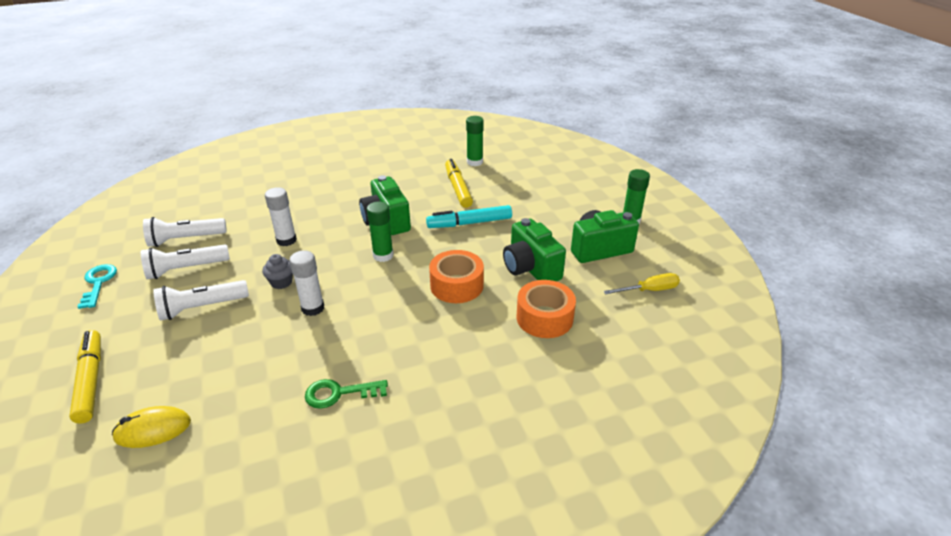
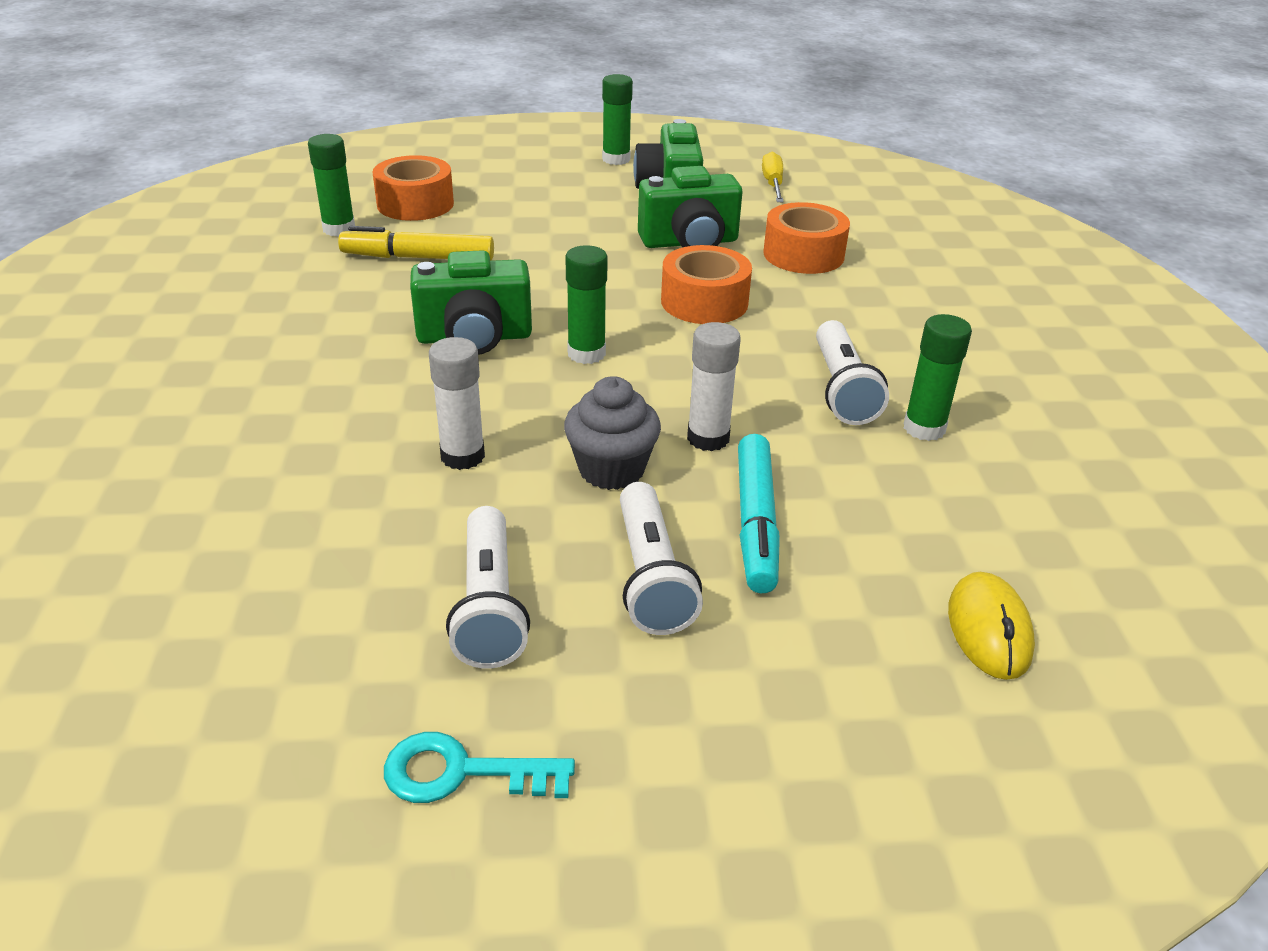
camera: 75 degrees left, 0 degrees up
yellow marker [69,330,101,424] -> none
white flashlight [143,217,227,247] -> white flashlight moved to [816,320,889,425]
grey cupcake [262,254,293,289] -> grey cupcake [564,376,661,490], size x1.51
green key [305,379,388,409] -> green glue stick [903,314,972,441]
turquoise marker [426,205,512,228] -> turquoise marker moved to [738,434,780,593]
none -> orange tape [372,155,454,221]

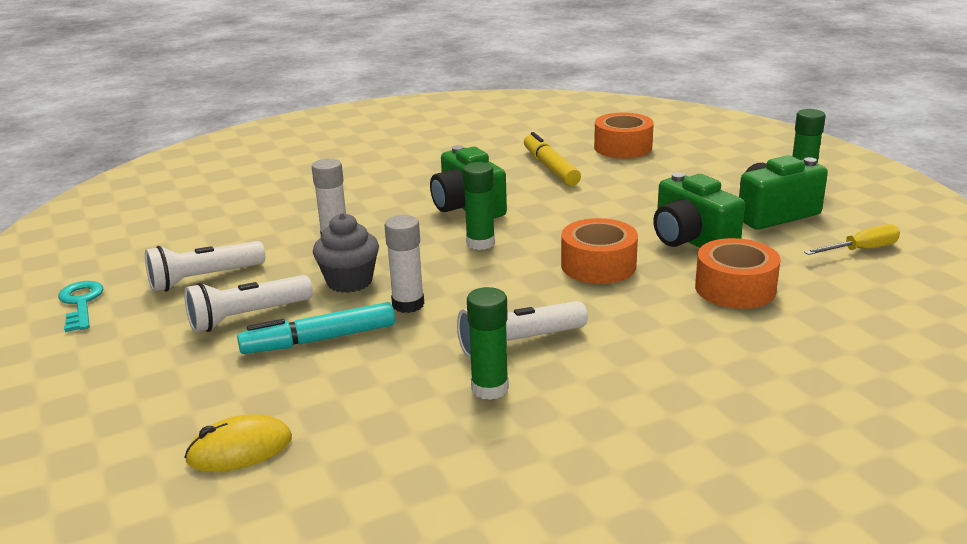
camera: 70 degrees right, 10 degrees down
green glue stick [308,134,355,236] -> none

